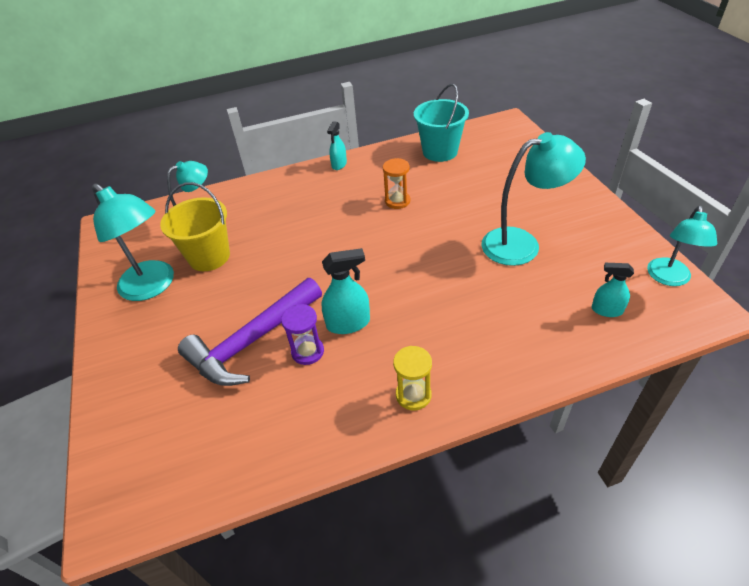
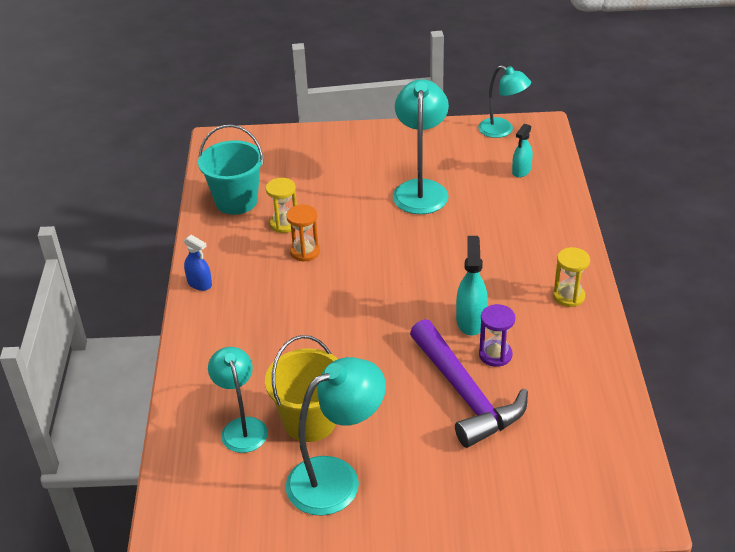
camera: 75 degrees left, 5 degrees down
turquoise spray bottle [327,121,347,170] -> blue spray bottle [184,235,212,291]
none -> yellow hourglass [266,178,297,233]

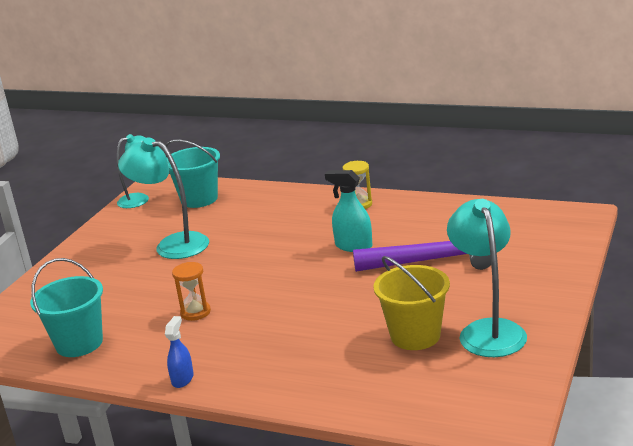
camera: 65 degrees left, 15 degrees down
blue spray bottle [184,235,212,291] -> blue spray bottle turned 45 degrees counterclockwise [165,316,194,388]
turquoise lamp [208,347,268,453] -> none
yellow hourglass [266,178,297,233] -> none
purple hourglass [479,304,515,367] -> none
turquoise spray bottle [512,124,533,178] -> turquoise bucket [166,140,220,208]

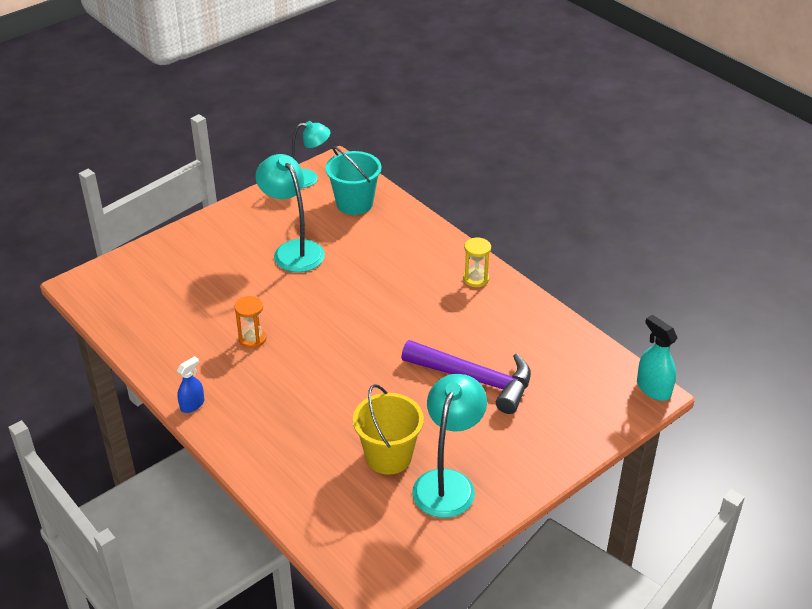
camera: 25 degrees right, 15 degrees up
turquoise bucket [30,258,103,357] -> none
turquoise spray bottle [325,170,372,252] -> turquoise spray bottle moved to [637,315,677,401]

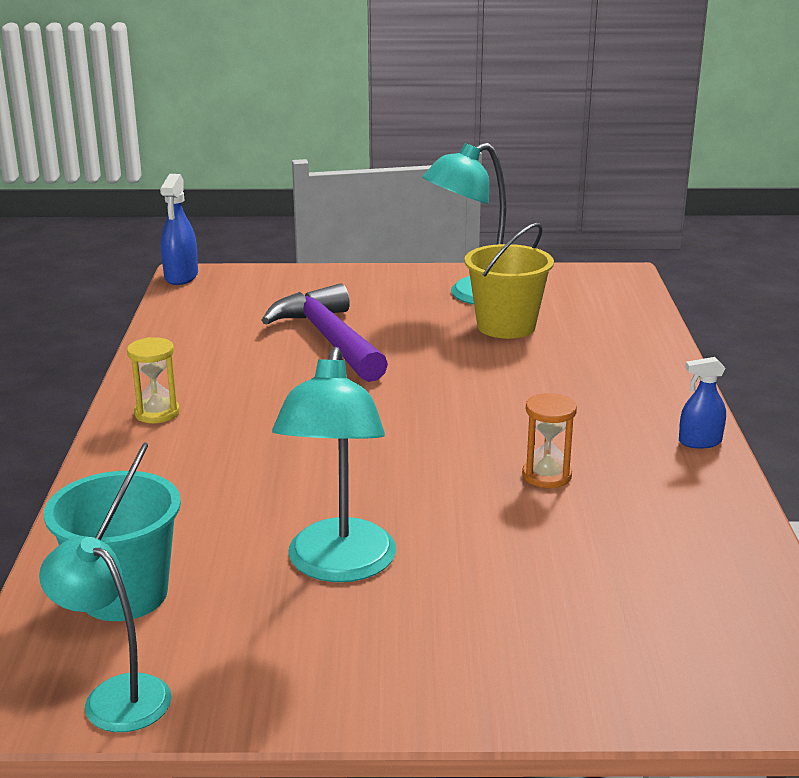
camera: 140 degrees left, 15 degrees down
turquoise spray bottle [637,315,677,401] -> blue spray bottle [160,174,198,285]

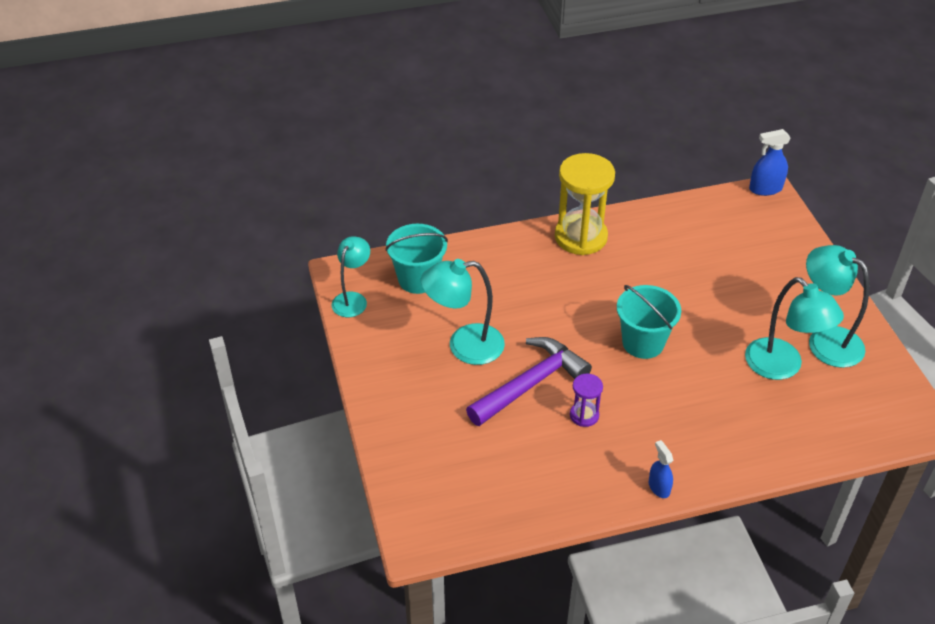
camera: 75 degrees right, 20 degrees up
yellow hourglass [127,337,180,423] -> yellow hourglass [555,153,615,255], size x2.07
purple hammer [261,283,388,382] -> purple hammer moved to [466,337,592,426]
yellow bucket [464,223,554,339] -> turquoise lamp [745,277,844,380]
orange hourglass [522,393,577,488] -> purple hourglass [570,374,603,427]
none -> turquoise bucket [617,285,681,359]

